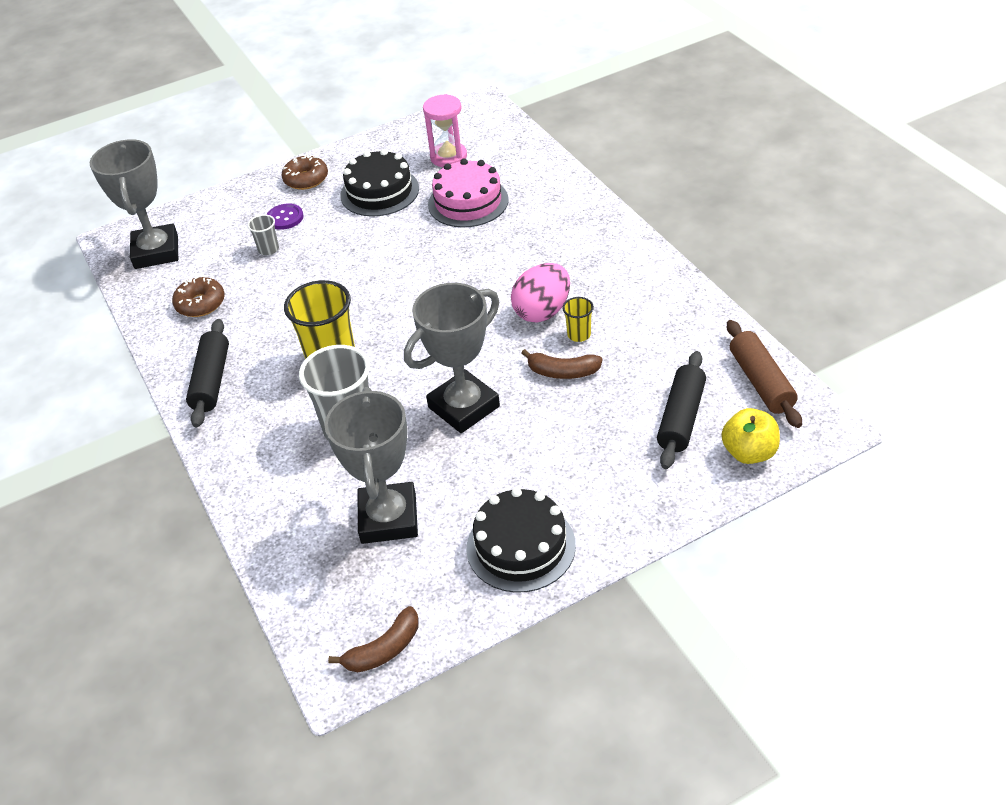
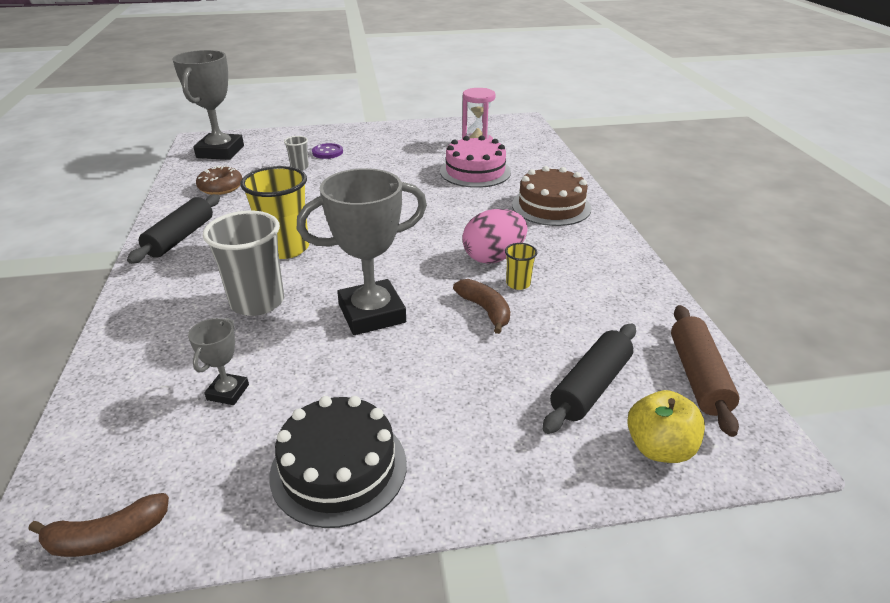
camera: 15 degrees right, 10 degrees down
brown donut [281,155,328,190] -> none
grey trophy [325,387,418,544] -> grey trophy [188,318,249,405], size x0.48
black cake [340,149,419,216] -> none
brown banana [521,349,603,379] -> brown banana turned 150 degrees counterclockwise [453,279,510,334]
none -> brown cake [512,166,591,226]

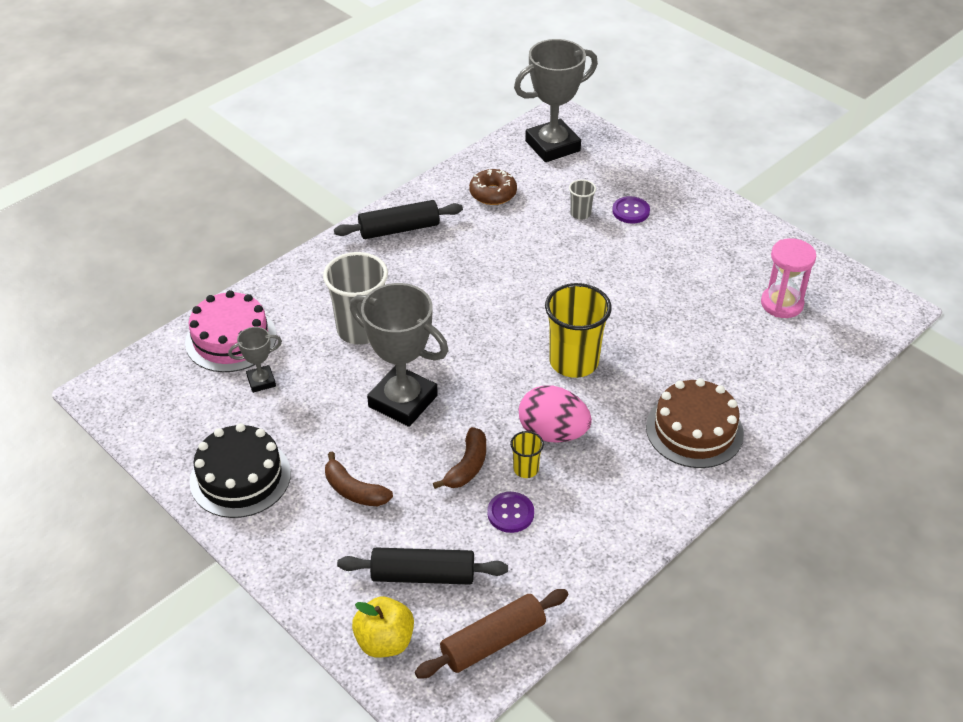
camera: 55 degrees right, 10 degrees up
brown banana [28,493,169,557] -> brown banana moved to [325,452,393,506]
yellow cup [240,166,309,259] -> yellow cup moved to [545,283,612,378]
pink cake [440,136,511,188] -> pink cake moved to [185,290,277,372]
none -> purple button [487,492,534,533]

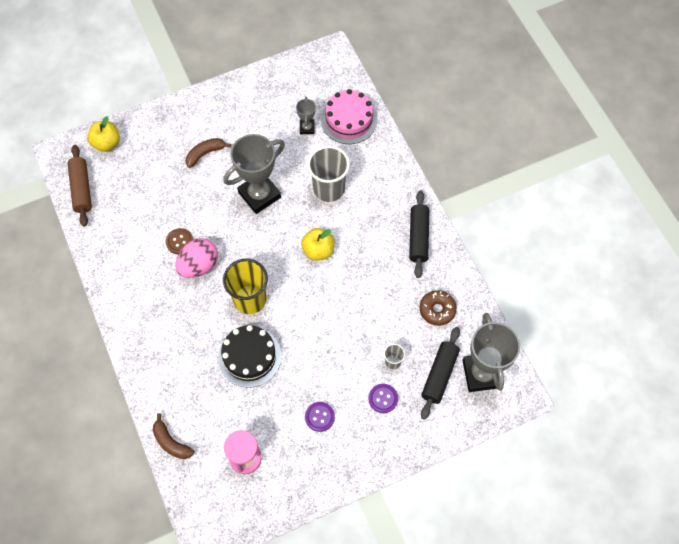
camera: 110 degrees right, 20 degrees up
black cake [190,423,291,518] -> black cake moved to [218,325,282,388]
black rolling pin [337,547,508,585] -> black rolling pin moved to [421,327,460,420]
brown banana [433,427,486,489] -> brown banana moved to [153,413,194,459]
purple button [487,492,534,533] -> purple button moved to [305,402,335,432]
yellow cup [510,431,544,478] -> brown button [166,228,193,254]
brown cake [646,378,744,468] -> none
none -> yellow apple [301,228,334,261]

